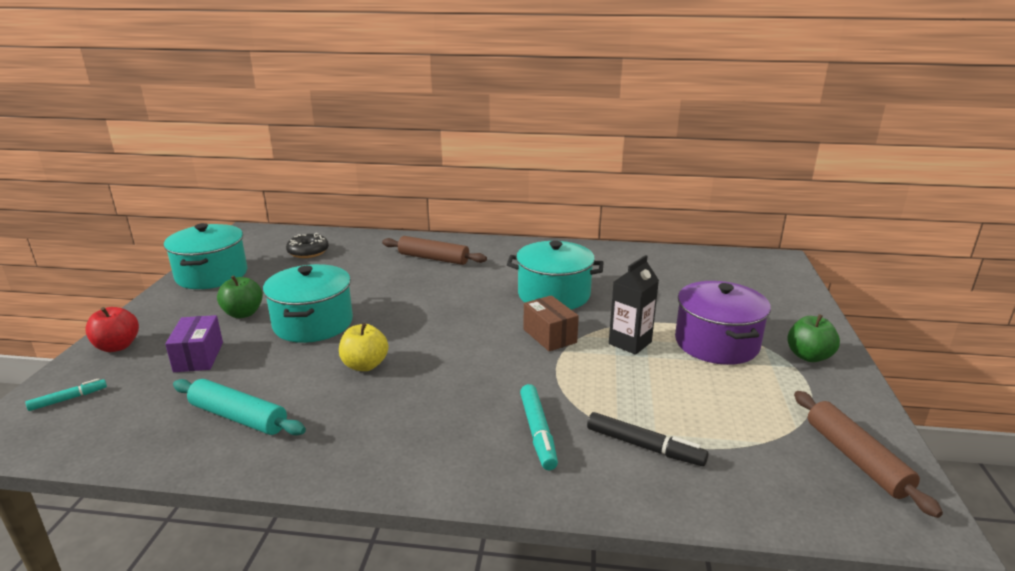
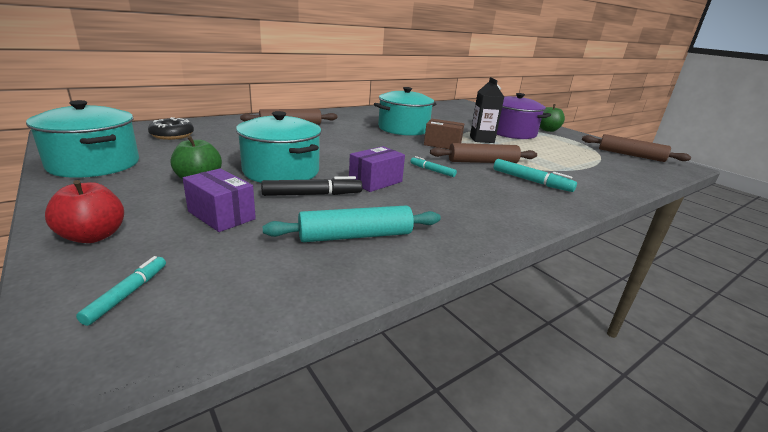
camera: 45 degrees left, 0 degrees up
yellow apple [339,323,388,371] -> purple box [349,146,405,192]
black marker [587,412,709,466] -> black marker moved to [261,176,362,196]
none -> turquoise marker [410,156,457,177]
none -> brown rolling pin [430,143,537,163]

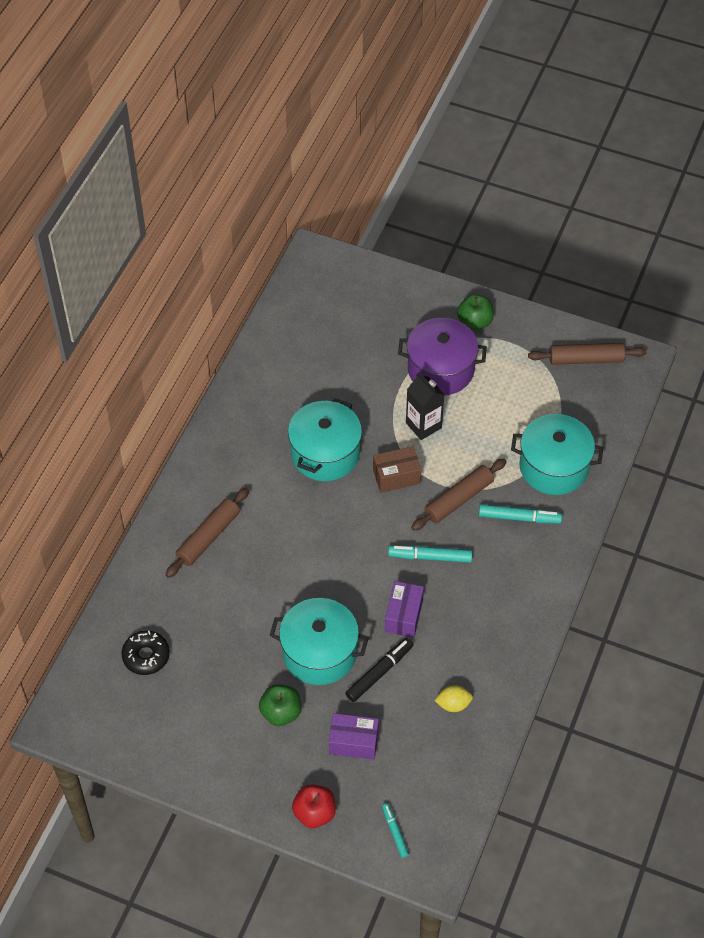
camera: 30 degrees left, 30 degrees up
turquoise pot [26,100,139,178] -> turquoise pot moved to [511,414,603,495]
turquoise rolling pin [262,206,441,242] -> yellow lemon [435,685,473,712]
turquoise marker [410,156,457,177] -> turquoise marker [388,545,473,563], size x1.60

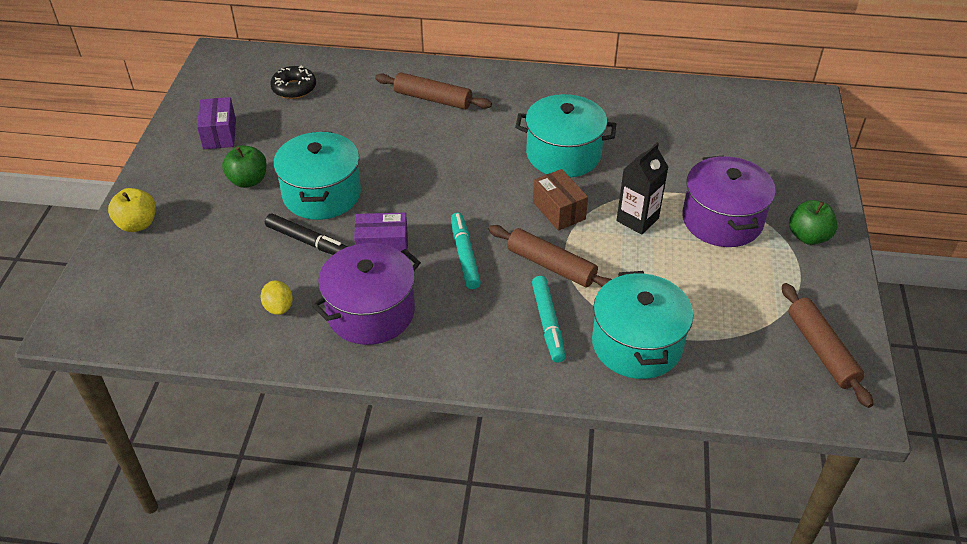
camera: 75 degrees right, 10 degrees down
red apple [292,785,336,828] -> yellow apple [108,188,156,232]
purple box [329,713,379,760] -> purple box moved to [197,97,236,149]
turquoise marker [382,803,409,858] -> none
none -> purple pot [312,243,421,345]

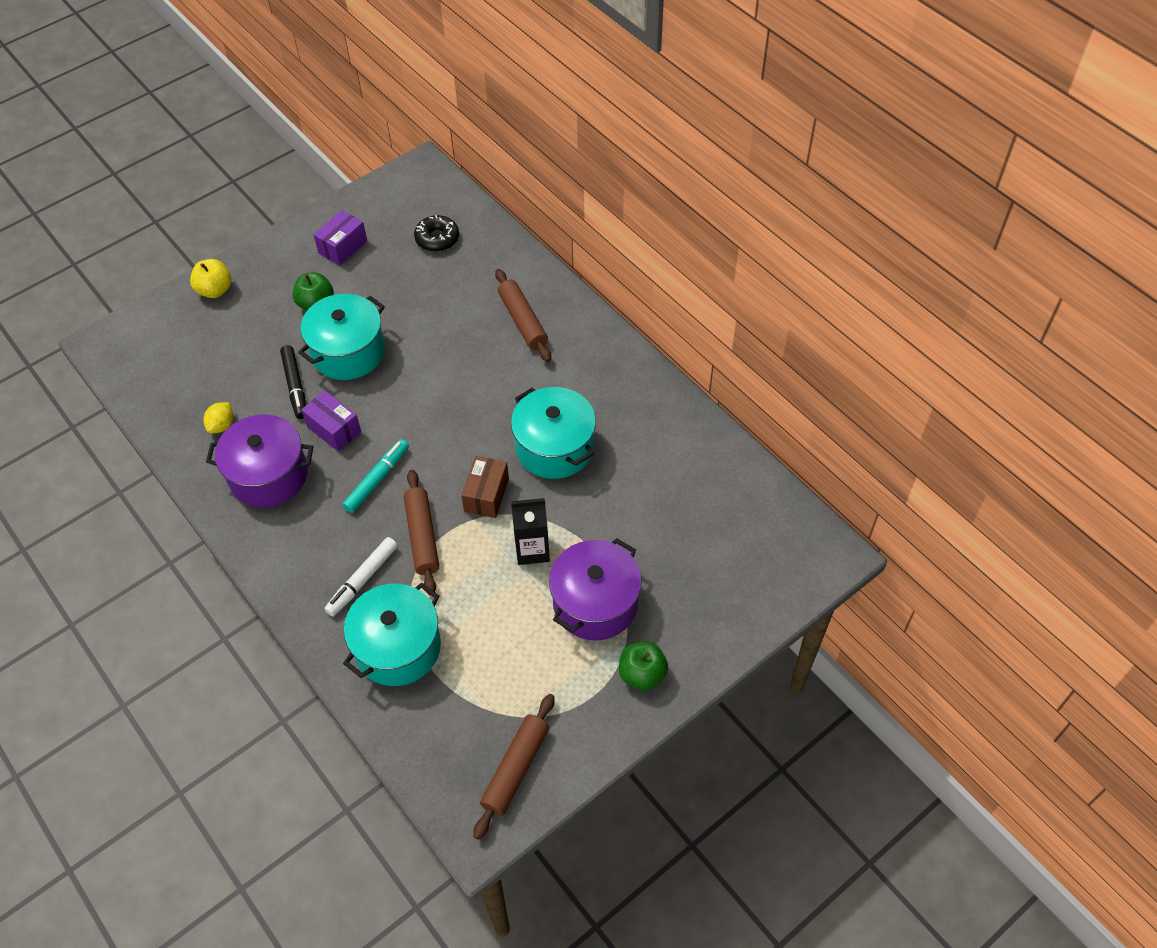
camera: 45 degrees right, 10 degrees up
turquoise marker [532,276,566,363] -> white marker [324,537,398,616]

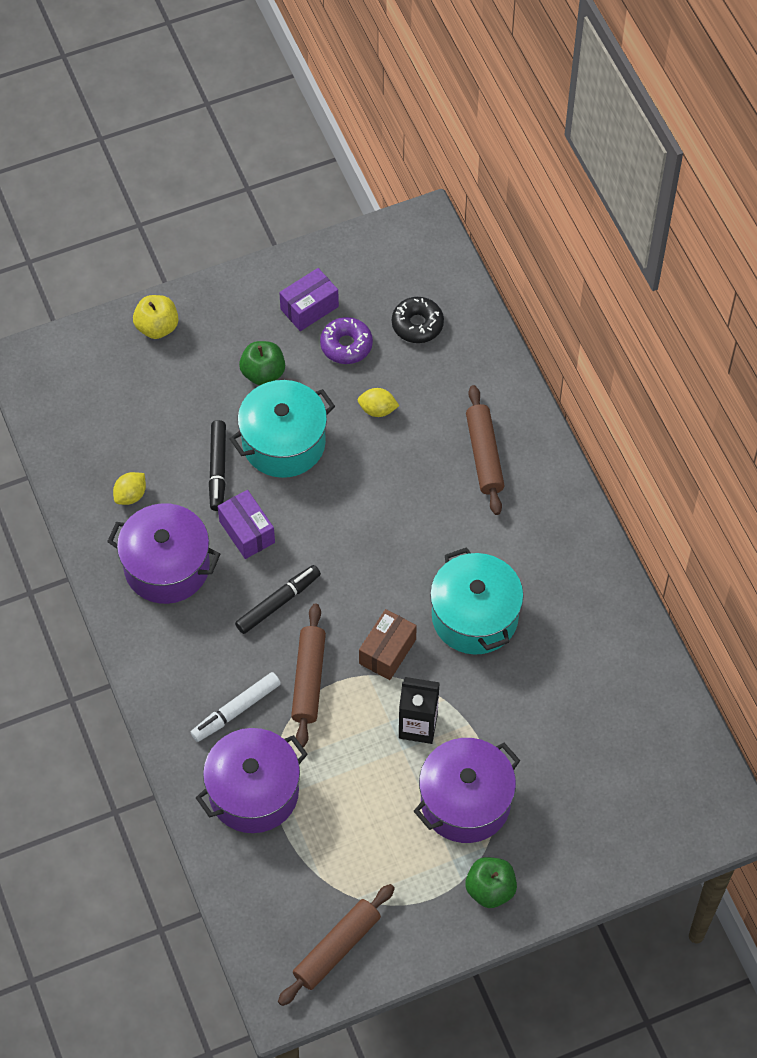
camera: 15 degrees right, 5 degrees up
turquoise marker [342,439,409,513] -> black marker [235,565,321,634]
turquoise pot [343,583,441,686] -> purple pot [196,728,308,833]
none -> purple donut [320,317,373,364]
none -> yellow lemon [357,388,399,417]

